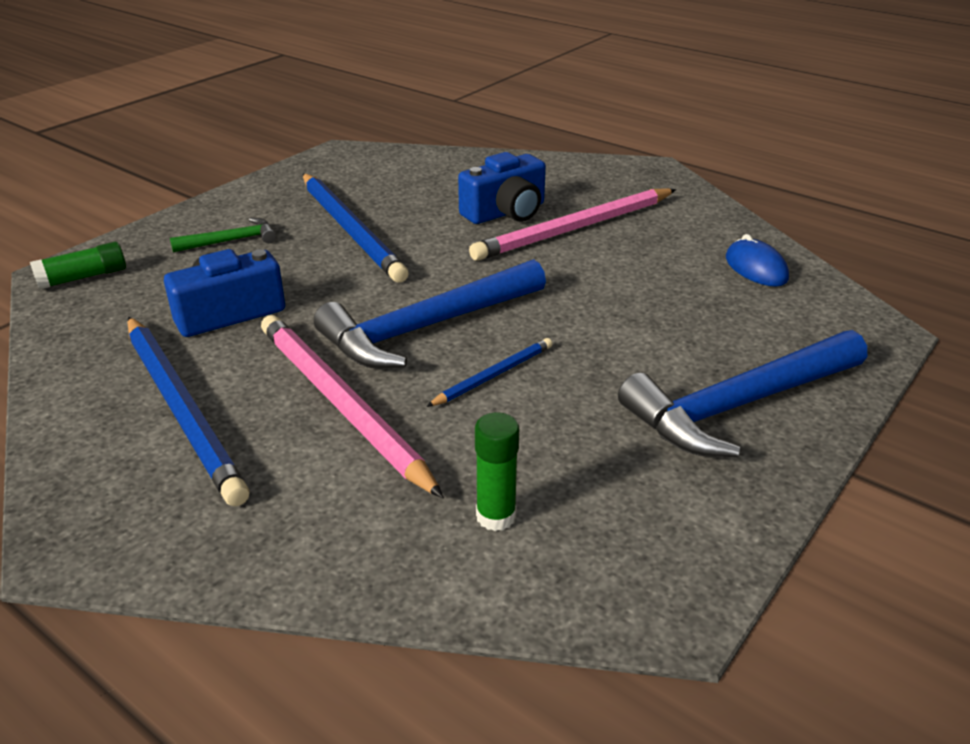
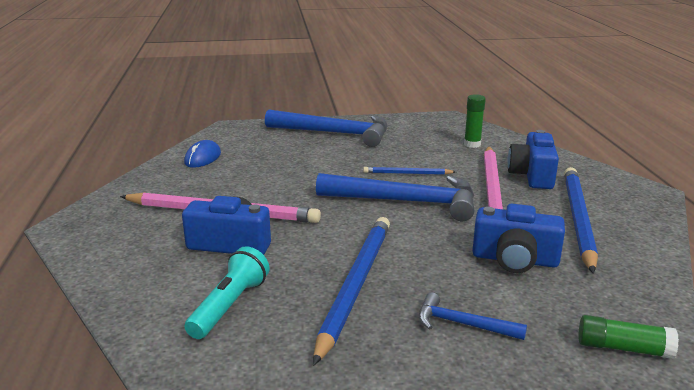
camera: 135 degrees left, 10 degrees down
green hammer [170,218,276,253] -> blue hammer [419,292,527,340]
none -> turquoise flashlight [185,246,269,339]
none -> blue camera [507,130,559,189]

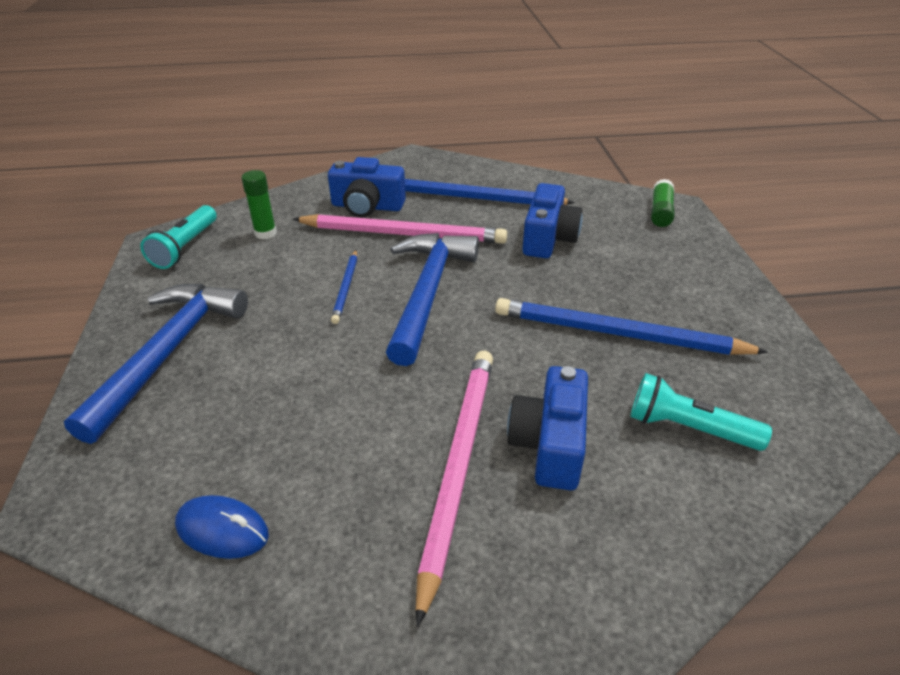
camera: 90 degrees left, 15 degrees up
blue hammer [419,292,527,340] -> none
none -> turquoise flashlight [140,205,217,269]

